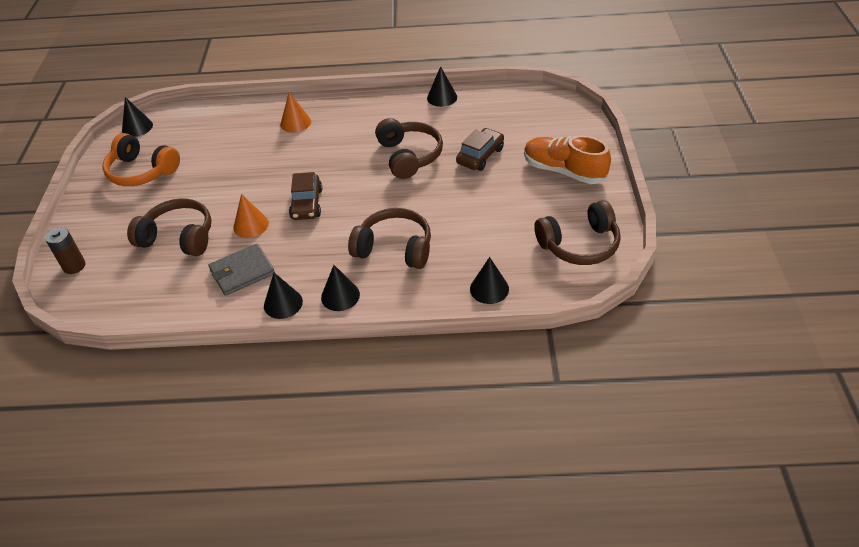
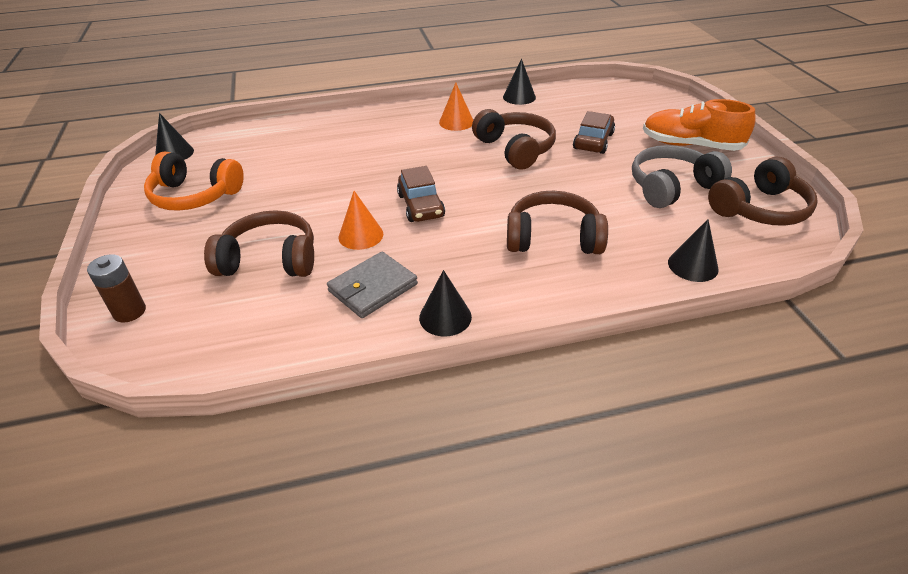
camera: 15 degrees left, 5 degrees down
orange cone [280,92,311,133] -> orange cone moved to [439,83,473,131]
black cone [321,265,360,311] -> none
none -> grey headphones [632,145,732,208]

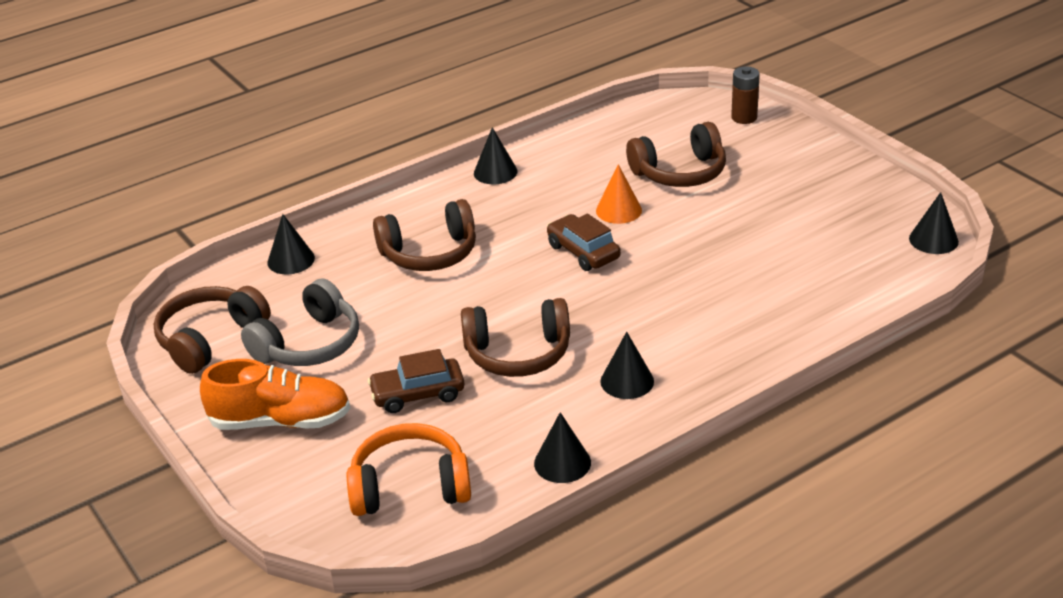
camera: 160 degrees right, 5 degrees down
orange headphones [144,151,244,211] -> orange headphones moved to [347,423,471,516]
grey wallet [327,252,418,318] -> none
orange cone [439,83,473,131] -> black cone [600,332,654,399]
brown headphones [472,109,556,170] -> brown headphones turned 45 degrees counterclockwise [461,298,570,377]
brown car [573,111,615,154] -> brown car turned 75 degrees clockwise [368,349,464,413]

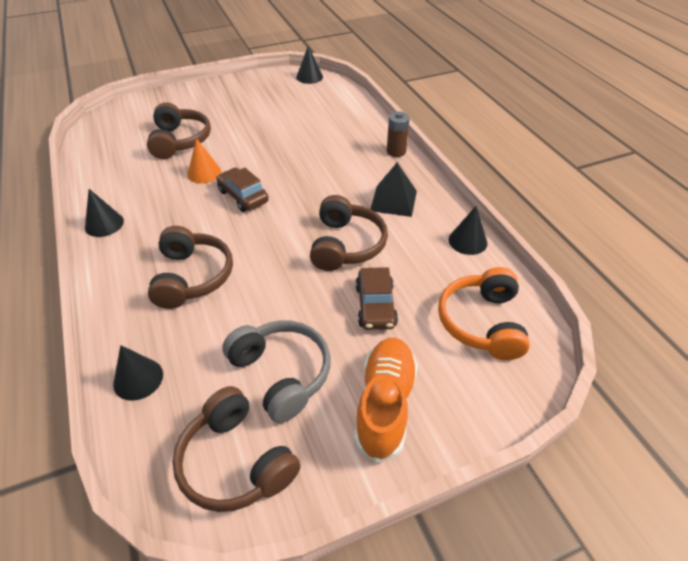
camera: 80 degrees left, 10 degrees up
brown car [547,214,621,271] -> brown car turned 75 degrees clockwise [216,168,269,212]
black cone [600,332,654,399] -> black pyramid [371,162,417,217]
brown battery [731,66,760,124] -> brown battery moved to [387,112,410,157]

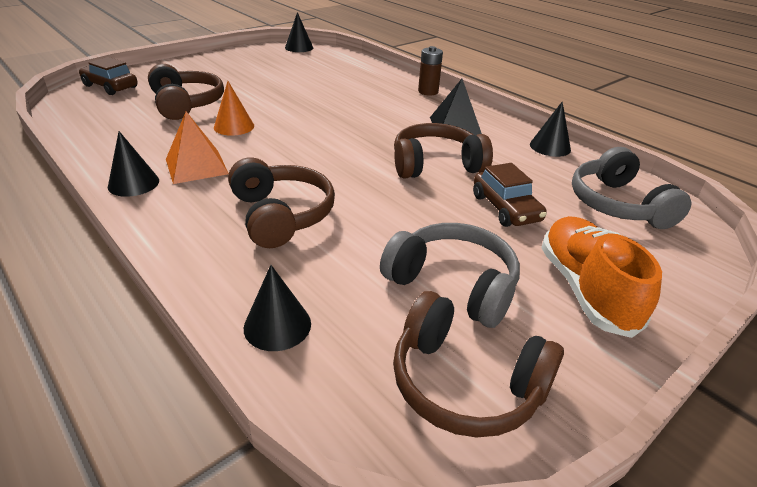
camera: 20 degrees left, 10 degrees down
brown car [216,168,269,212] -> brown car moved to [79,57,137,95]
brown headphones [310,195,388,271] -> brown headphones turned 90 degrees counterclockwise [394,123,493,179]
orange headphones [438,267,530,360] -> grey headphones [572,147,692,229]
none -> orange pyramid [166,112,229,184]

